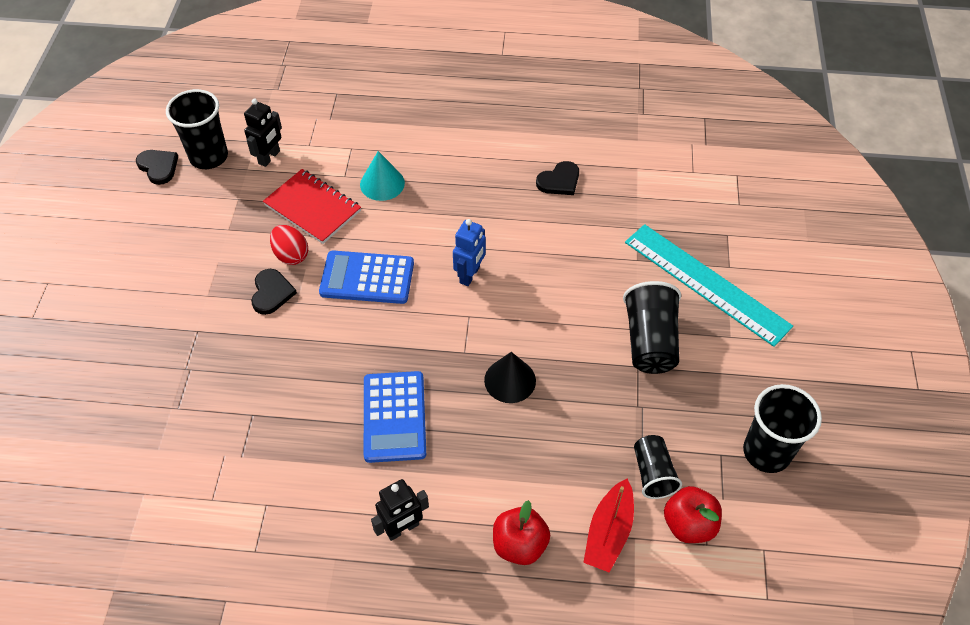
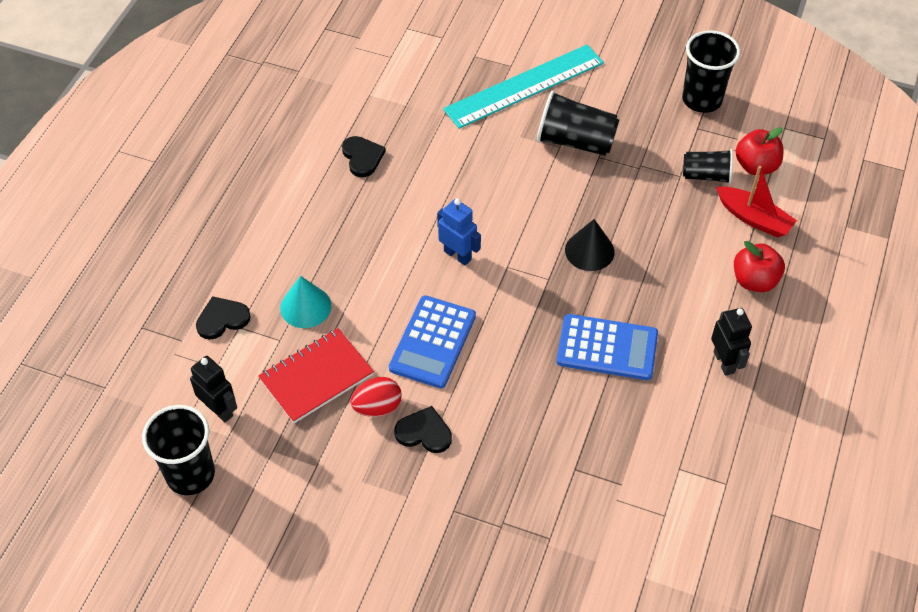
camera: 75 degrees left, 0 degrees up
black heart [136,150,178,185] -> black heart moved to [196,296,251,340]

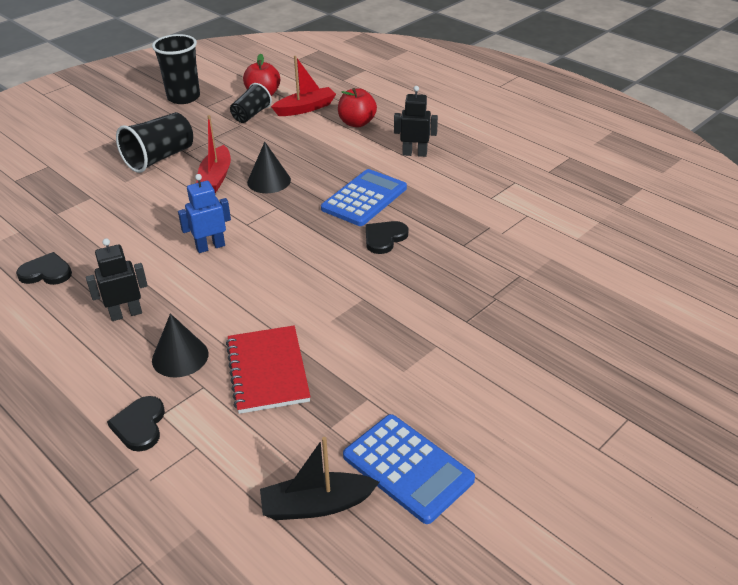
camera: 65 degrees left, 15 degrees down
black cup [142,405,215,495] -> black boat [260,437,380,520]
black robot [190,356,237,422] -> black robot moved to [86,238,148,321]
turquoise cone [280,276,331,328] -> black cone [152,314,209,377]
red egg [350,377,402,417] -> none
blue calculator [389,295,476,388] -> blue calculator moved to [343,414,475,524]
black heart [394,406,452,453] -> black heart moved to [366,221,408,254]
turquoise ruler [443,45,604,129] -> none
none -> red boat [196,115,231,193]

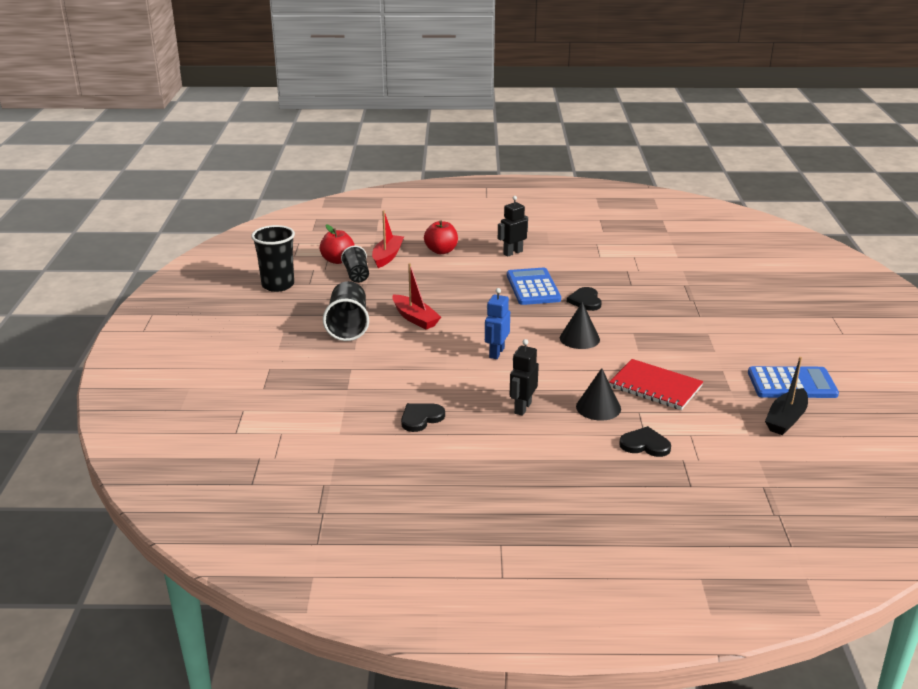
camera: 45 degrees left, 10 degrees down
black heart [107,396,165,452] -> black heart turned 150 degrees clockwise [619,426,671,457]
black cone [247,142,291,193] -> black cone moved to [560,302,600,349]

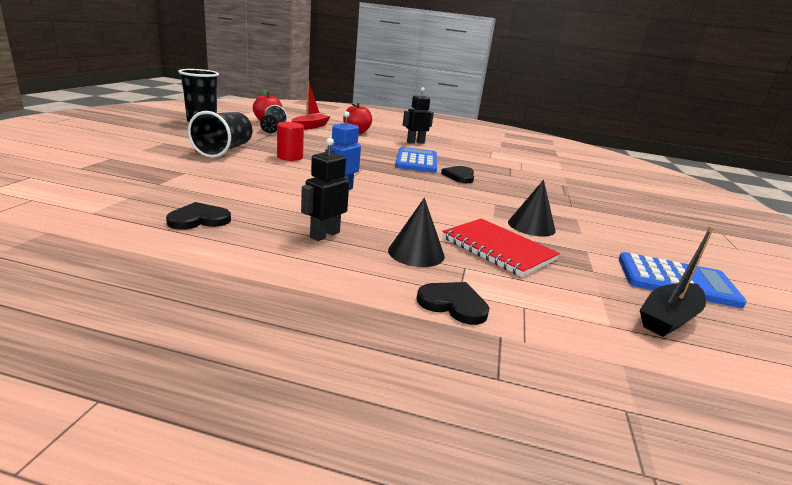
camera: 10 degrees right, 5 degrees down
red boat [392,263,441,330] -> red cylinder [277,122,304,161]
black cone [560,302,600,349] -> black cone moved to [508,180,556,237]

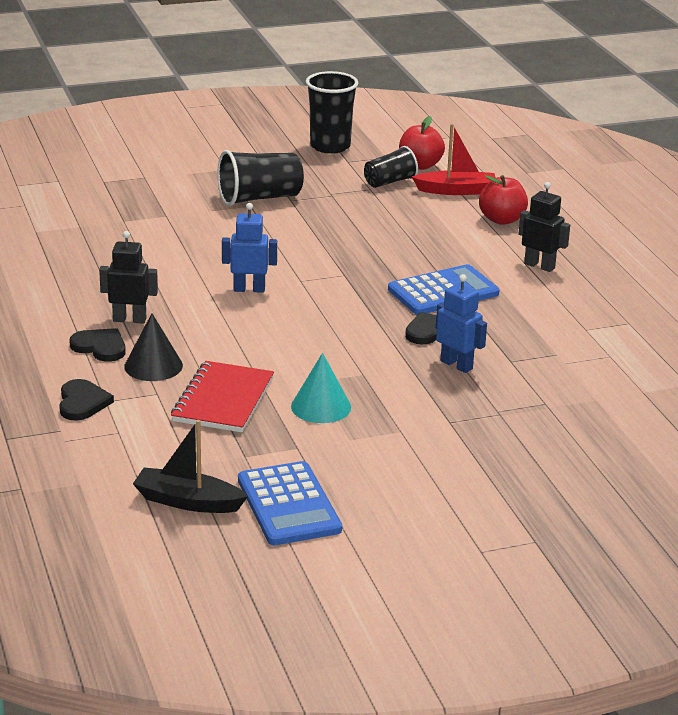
camera: 60 degrees right, 5 degrees up
black heart [166,202,231,229] -> black heart moved to [69,328,126,362]
red cylinder [277,122,304,161] -> none
black cone [508,180,556,237] -> turquoise cone [291,353,351,423]
none -> blue robot [436,274,487,373]

